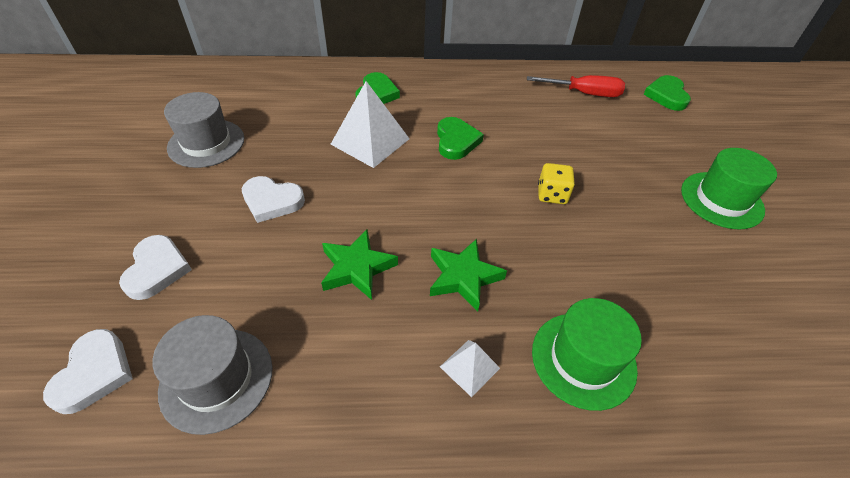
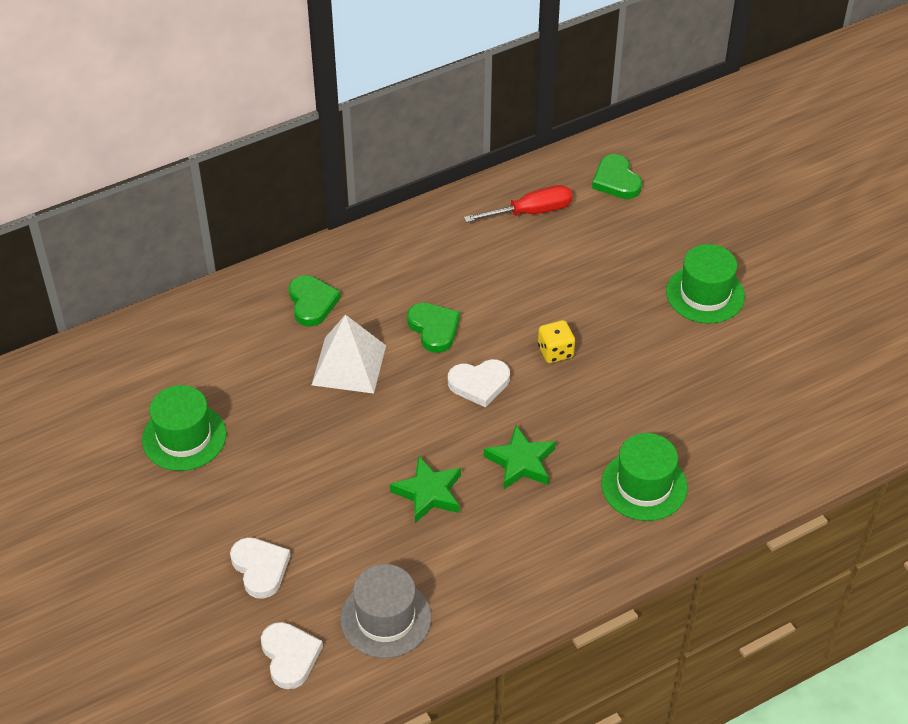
camera: 25 degrees left, 0 degrees up
grey hat [164,92,244,168] -> green hat [142,385,226,471]
white heart [242,176,305,223] -> white heart moved to [448,359,510,407]
white pyramid [440,340,500,397] -> none

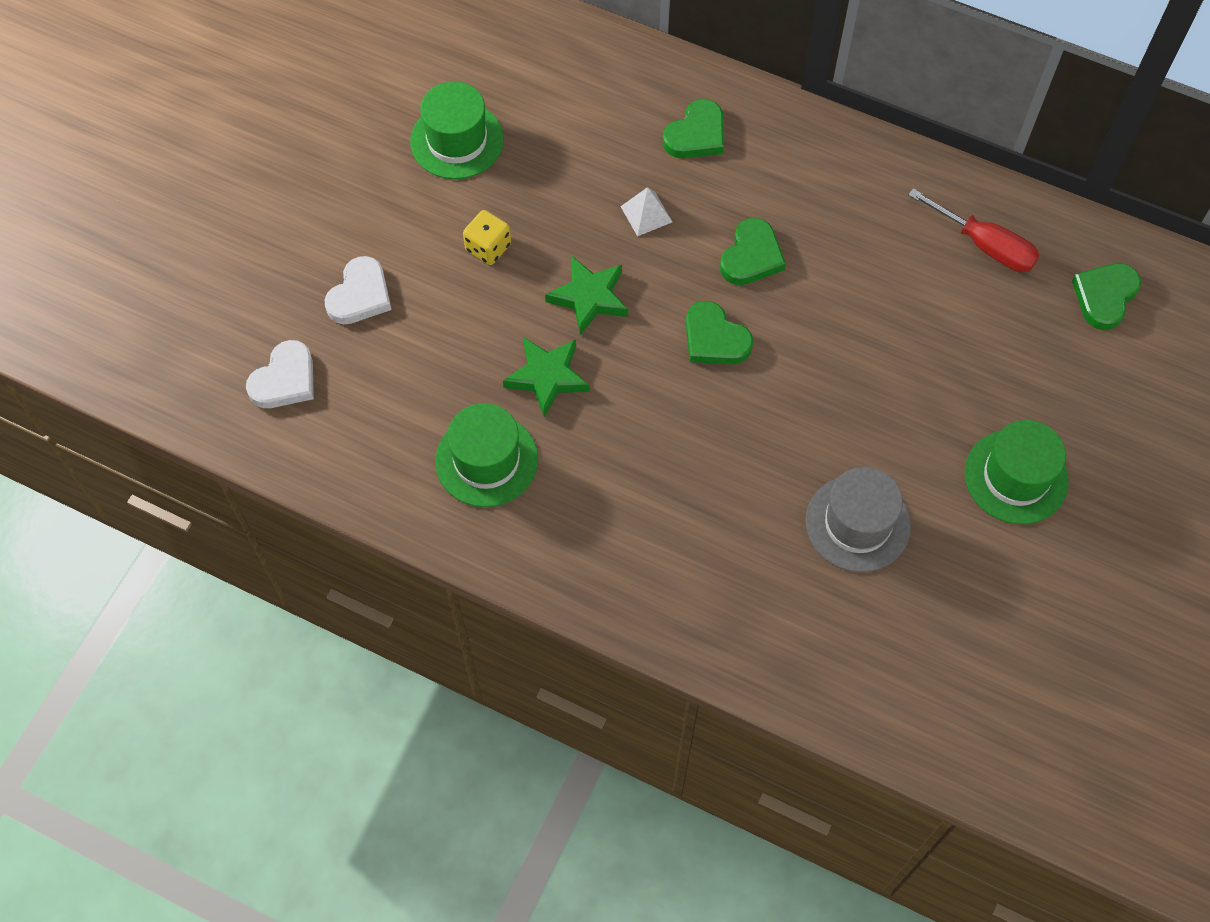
camera: 55 degrees right, 15 degrees up
white pyramid [312,315,386,394] -> white pyramid [620,187,672,236], size x0.53
grey hat [340,564,431,658] -> grey hat moved to [806,467,911,572]
white heart [448,359,510,407] -> green heart [686,301,753,364]
green star [484,425,556,490] -> green star moved to [545,256,628,336]
yellow dice [538,320,575,363] -> yellow dice moved to [463,210,511,265]
green hat [601,433,688,521] -> green hat moved to [435,403,538,507]

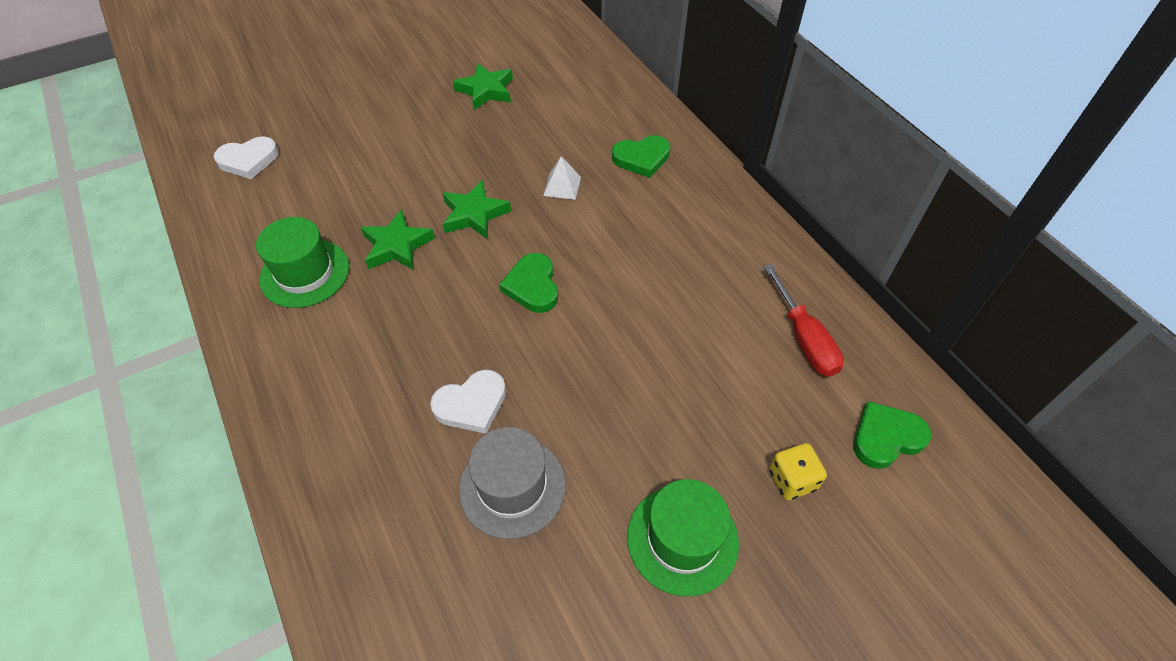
camera: 35 degrees right, 10 degrees down
white heart [325,256,391,324] -> white heart moved to [430,370,506,434]
green hat [410,81,504,179] -> green star [453,63,513,110]
yellow dice [463,210,511,265] -> yellow dice moved to [769,443,827,500]
green heart [720,218,786,285] -> none

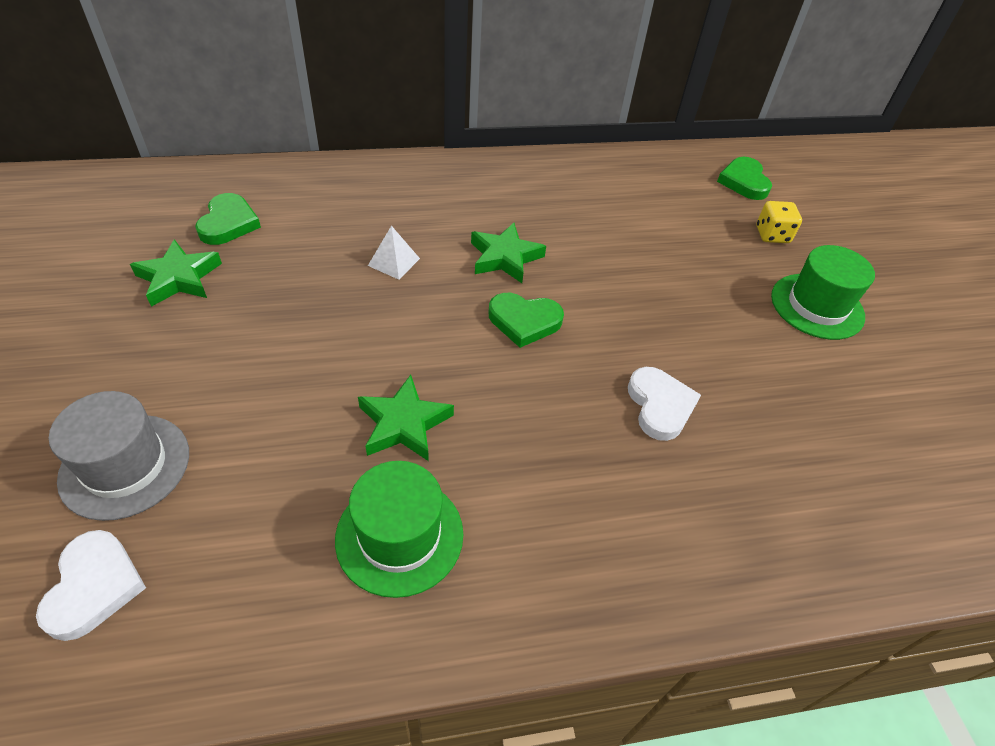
camera: 75 degrees left, 5 degrees down
green star [442,180,511,239] -> green star moved to [471,223,546,283]
grey hat [459,427,566,539] -> grey hat moved to [49,391,189,521]
green heart [612,136,670,178] -> green heart moved to [195,193,261,245]
red screwdriver [764,264,844,376] -> none

